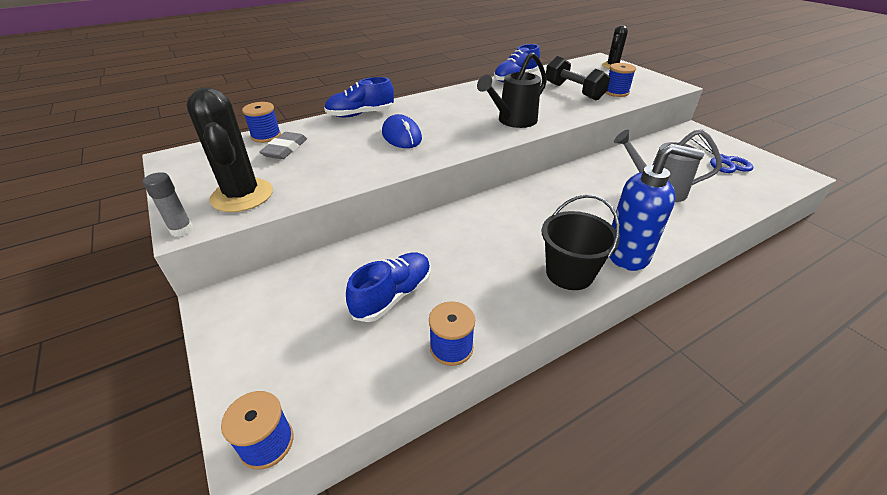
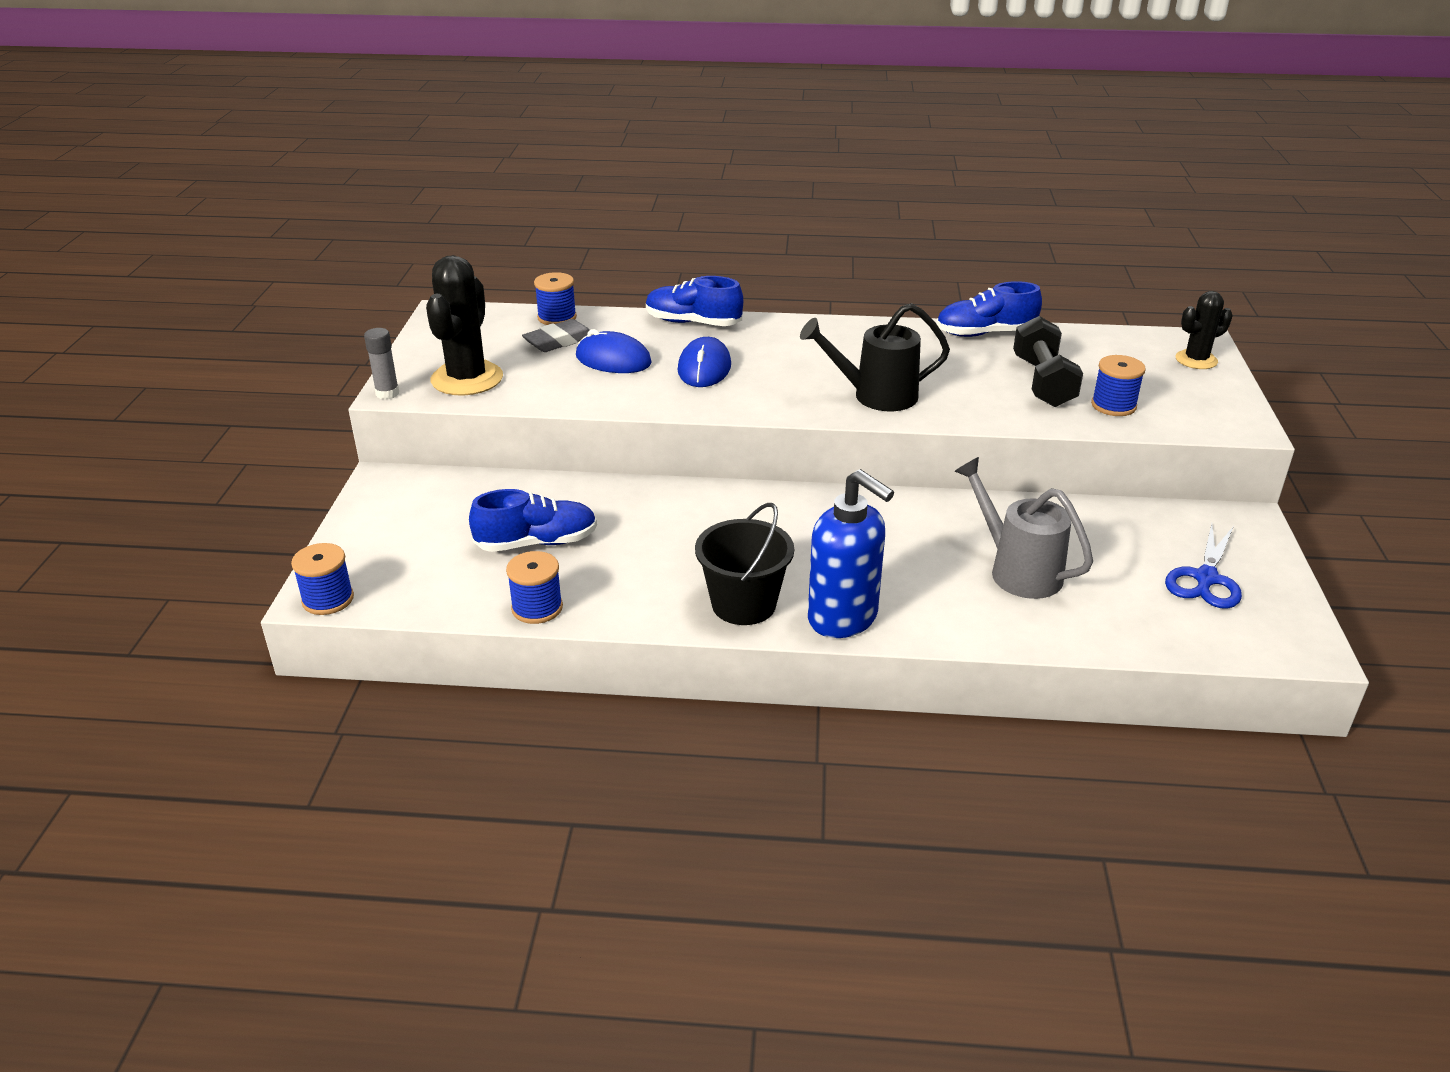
camera: 35 degrees right, 5 degrees down
none -> blue mouse [576,329,652,373]

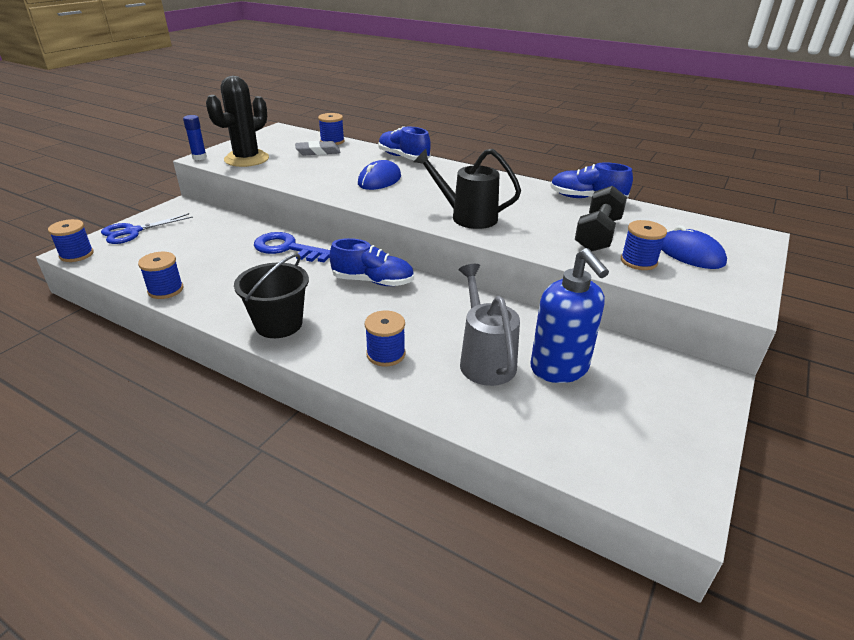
camera: 25 degrees right, 0 degrees up
grey glue stick [364,328,399,399] -> blue glue stick [183,115,207,160]
blue shoe [469,489,597,552] -> blue shoe moved to [329,238,414,286]
blue mouse [576,329,652,373] -> blue mouse moved to [661,225,727,269]
blue soap dispenser [808,469,894,638] -> blue soap dispenser moved to [530,248,609,383]
blue scissors [1165,524,1242,609] -> blue scissors moved to [101,213,193,244]
black cactus [1175,291,1233,369] -> none
none -> blue key [254,232,330,262]
none -> blue spool [365,310,405,366]

